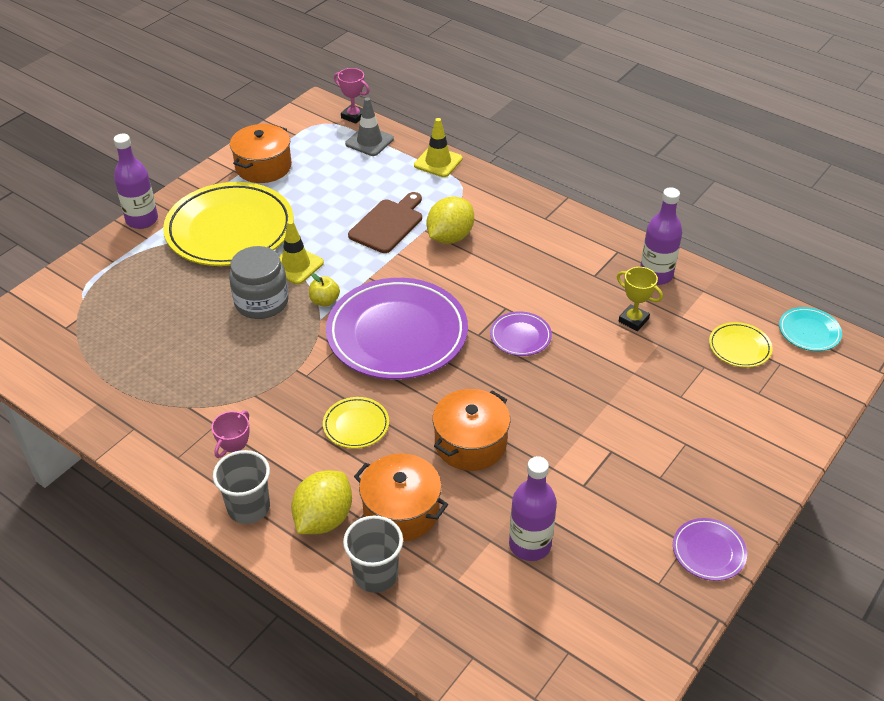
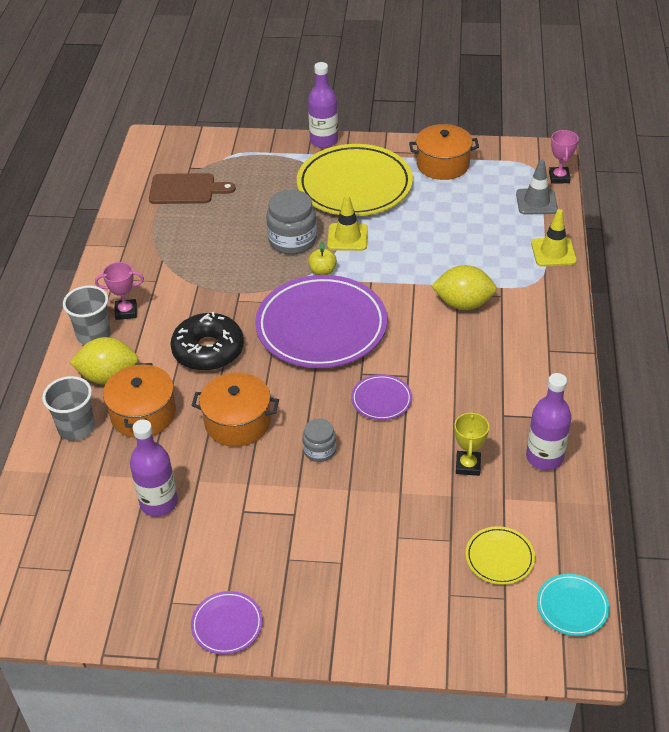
camera: 60 degrees right, 0 degrees up
yellow plate [323,397,389,449] -> black donut [170,312,244,371]
brown cutting board [348,192,422,253] -> brown cutting board moved to [149,173,236,204]
none -> grey jar [302,419,336,462]

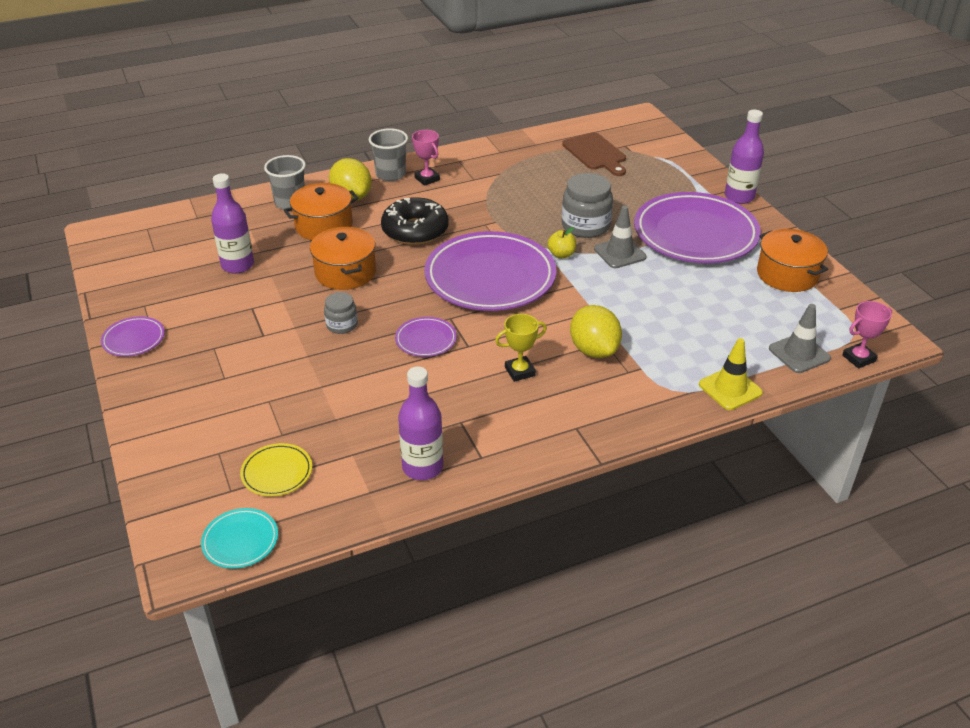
camera: 60 degrees right, 5 degrees down
yellow plate [297,144,413,216] -> purple plate [634,192,761,263]
yellow traffic cone [327,195,368,251] -> grey traffic cone [594,206,647,268]
yellow trophy [454,411,489,476] -> yellow trophy moved to [495,314,547,382]

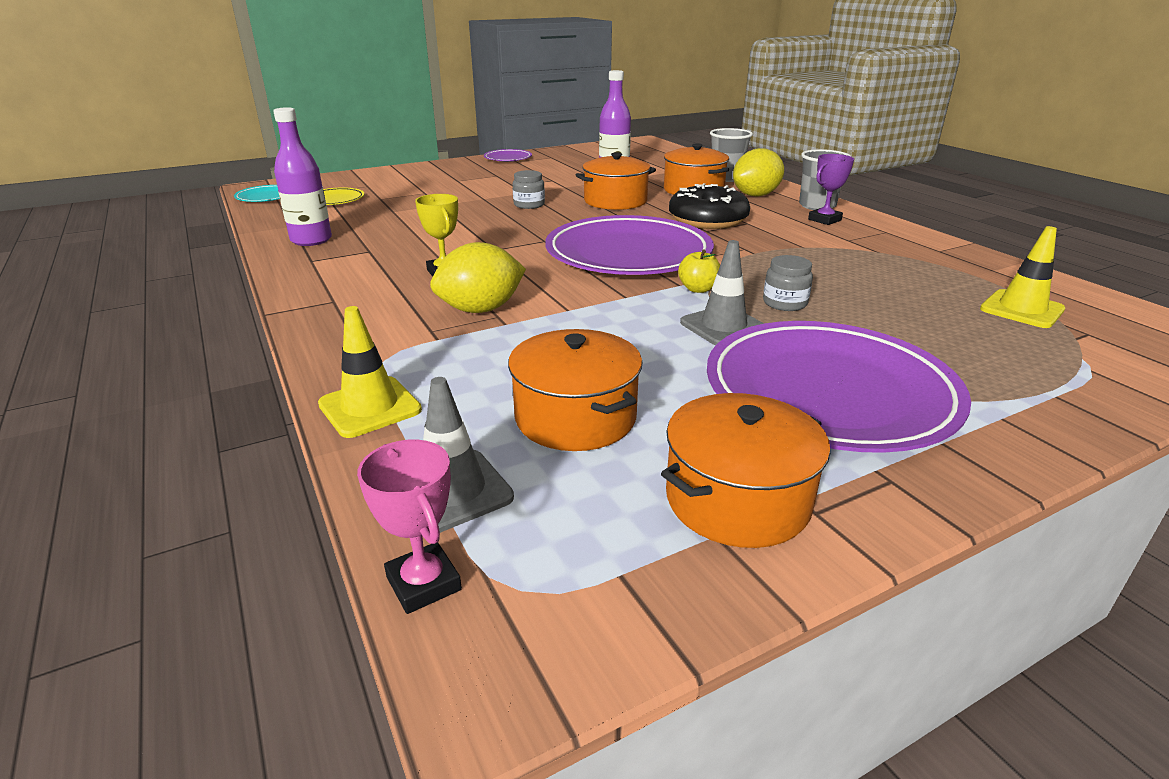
camera: 85 degrees right, 10 degrees down
purple plate [395,317,457,357] -> none
pink trophy [412,130,440,186] -> purple trophy [808,154,854,225]
brown cutting board [562,132,626,176] -> yellow traffic cone [980,226,1065,328]
grey jar [562,173,613,238] -> grey jar [763,255,813,311], size x0.57
purple bottle [725,110,764,204] -> none
none -> orange pot [508,329,642,451]

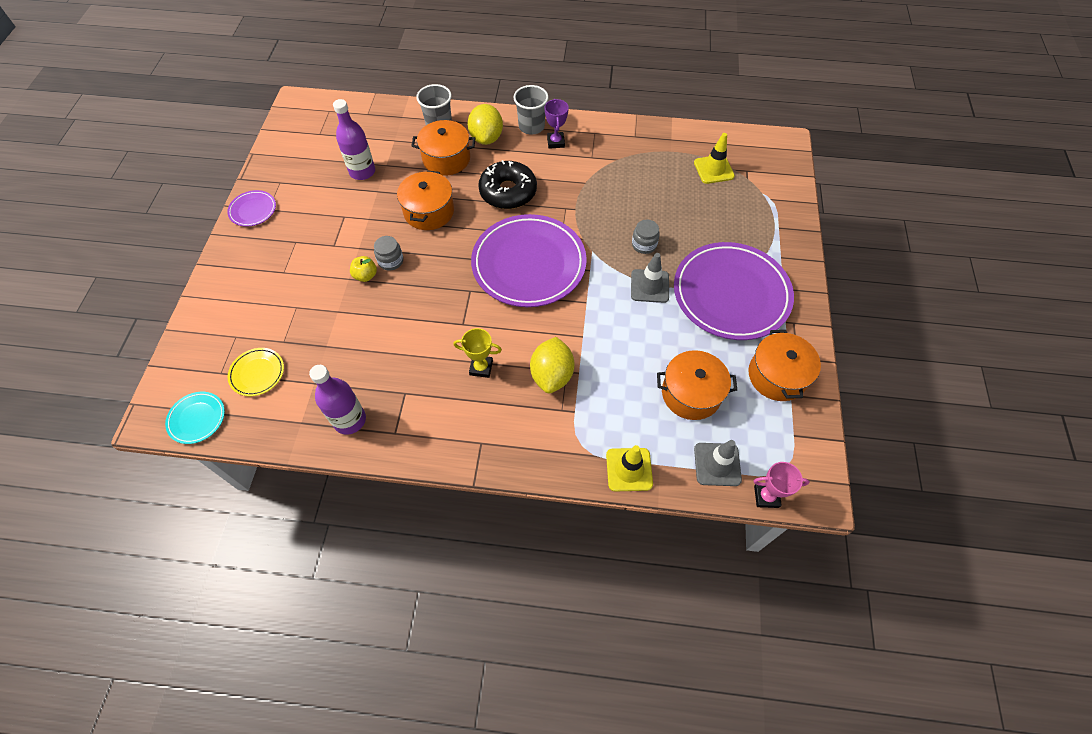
camera: 55 degrees left, 30 degrees up
yellow apple [678,250,720,293] -> yellow apple moved to [350,256,377,282]

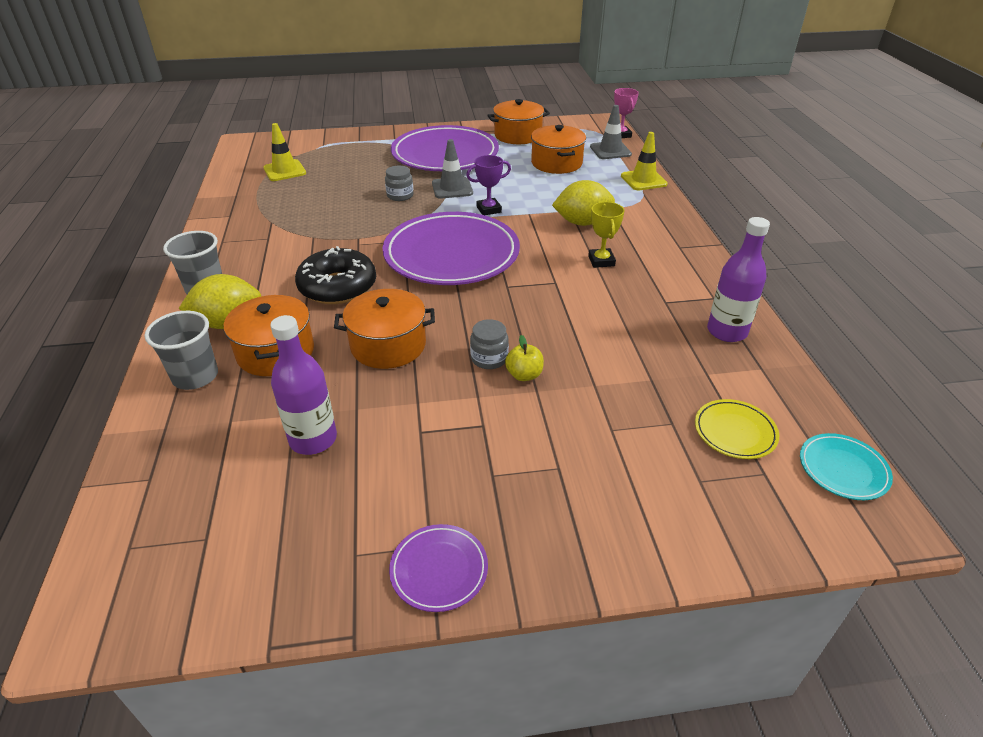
camera: 105 degrees left, 20 degrees down
purple trophy [545,99,569,149] -> purple trophy moved to [466,155,511,215]

